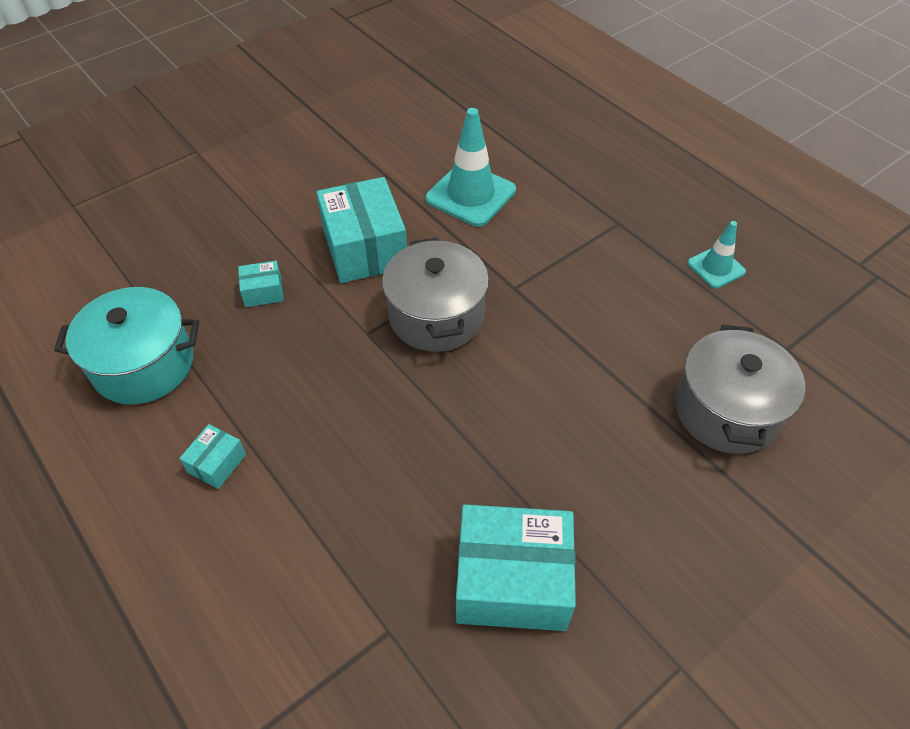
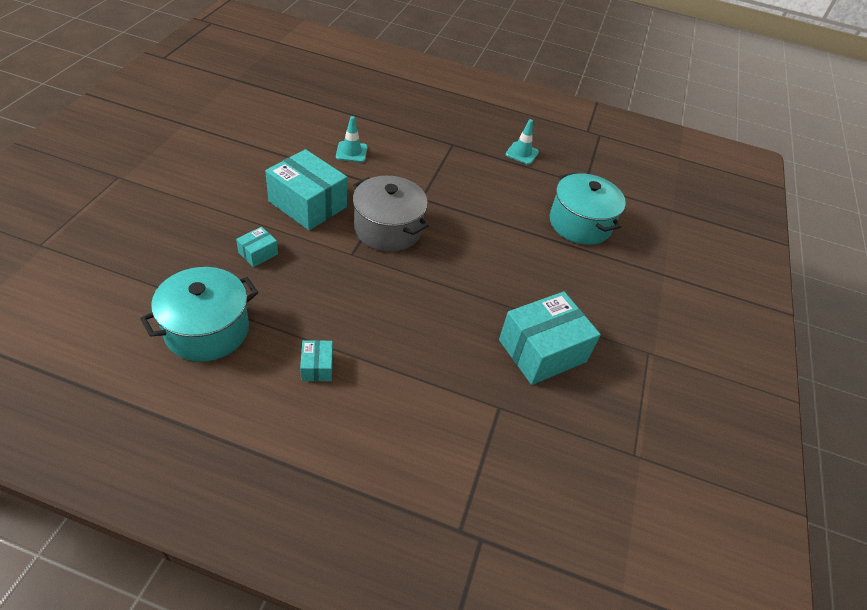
camera: 40 degrees left, 5 degrees down
turquoise traffic cone [425,108,516,227] -> turquoise traffic cone [336,116,368,162], size x0.57
grey pot [675,325,805,454] -> turquoise pot [550,173,626,245]

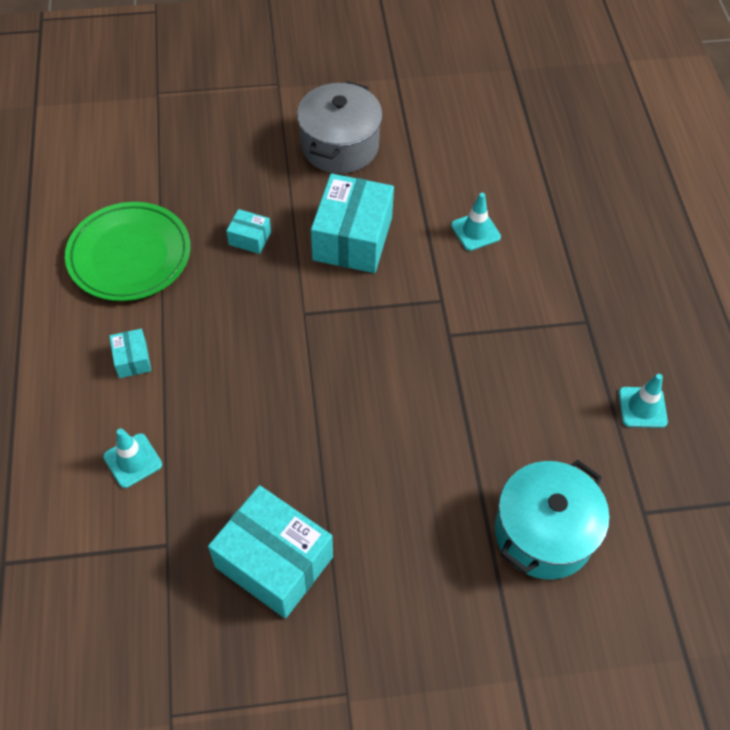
camera: 70 degrees right, 10 degrees up
turquoise pot [140,267,258,362] -> green plate [65,202,191,301]
turquoise box [300,340,333,381] -> turquoise box turned 75 degrees counterclockwise [109,329,151,378]
grey pot [353,176,429,252] -> grey pot moved to [297,81,383,174]
none -> turquoise traffic cone [103,428,162,488]

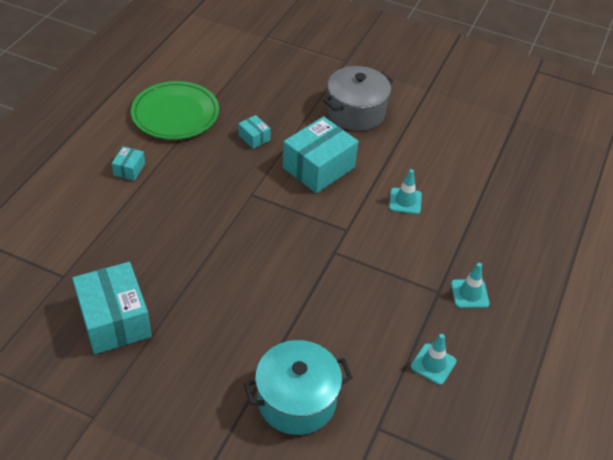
camera: 30 degrees right, 10 degrees down
turquoise traffic cone [103,428,162,488] -> turquoise traffic cone moved to [451,263,489,308]

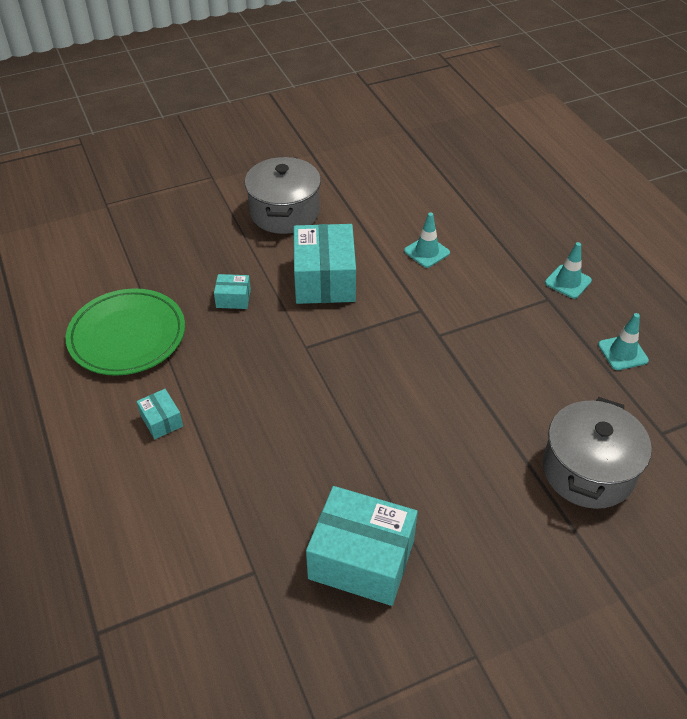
camera: 45 degrees left, 0 degrees up
turquoise pot [244,340,353,435] -> grey pot [543,397,652,509]

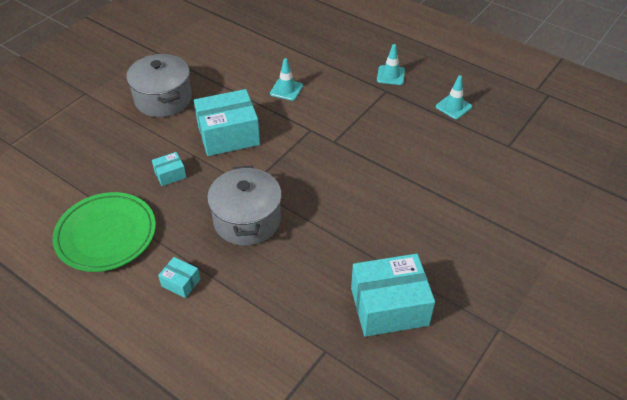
camera: 30 degrees left, 0 degrees up
turquoise box [293,224,356,304] -> turquoise box turned 75 degrees counterclockwise [194,89,260,156]
grey pot [543,397,652,509] -> grey pot moved to [207,166,282,246]

